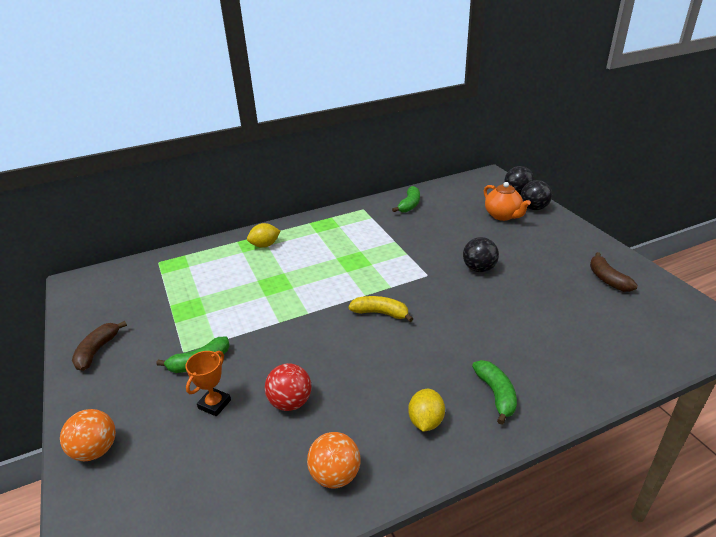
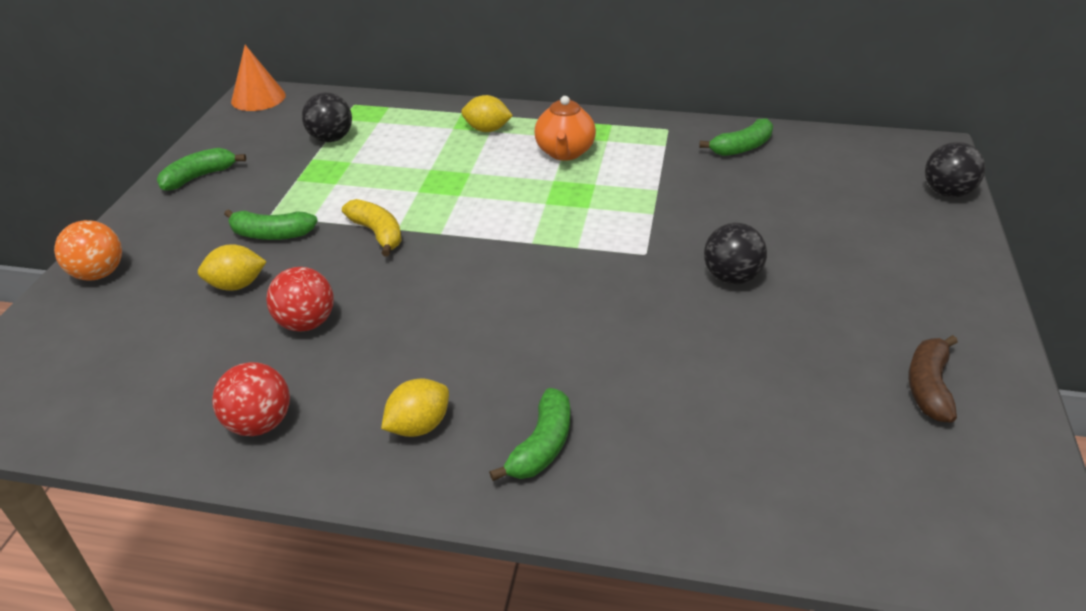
camera: 35 degrees right, 5 degrees up
brown banana [72,321,127,371] -> green banana [157,148,246,191]
orange trophy [185,351,231,416] -> yellow lemon [198,244,267,291]
orange ball [307,432,361,488] -> red ball [212,362,290,436]
yellow banana [348,296,413,322] -> yellow banana moved to [342,199,402,256]
orange teapot [484,182,531,221] -> orange teapot moved to [535,96,596,161]
black ball [521,180,552,210] -> black ball moved to [302,92,352,142]
none -> orange cone [231,45,286,111]

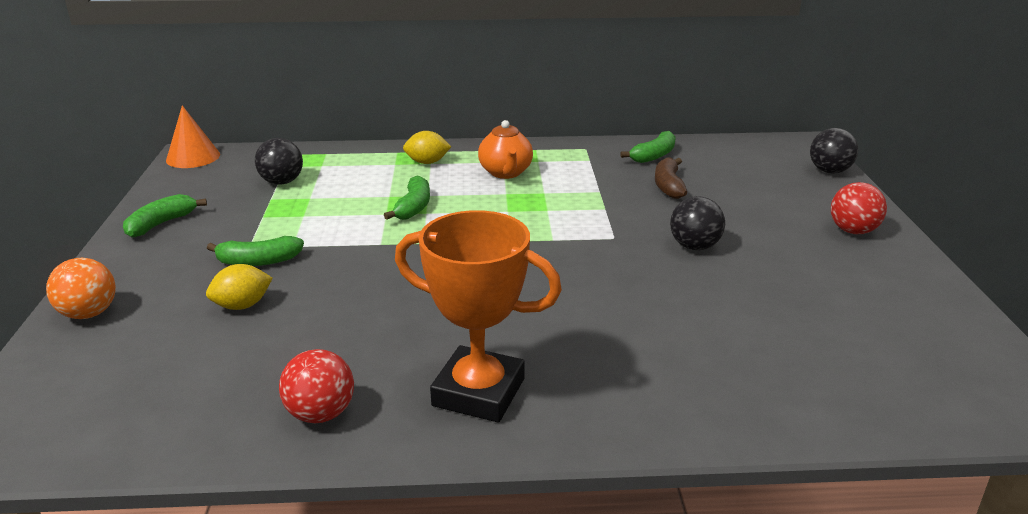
camera: 15 degrees left, 10 degrees down
red ball [266,267,334,332] -> red ball moved to [831,182,887,234]
yellow banana [342,199,402,256] -> none
yellow lemon [381,378,449,437] -> orange trophy [395,210,562,422]
green banana [489,388,570,481] -> green banana moved to [384,176,430,220]
brown banana [908,335,958,423] -> brown banana moved to [655,157,687,199]

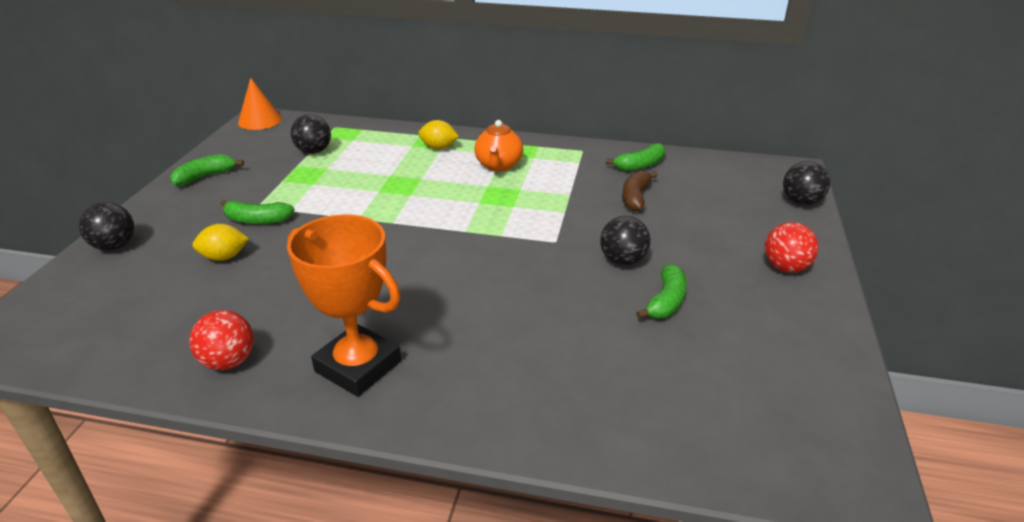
camera: 15 degrees right, 5 degrees up
orange ball [46,258,116,319] -> black ball [79,202,134,251]
green banana [384,176,430,220] -> green banana moved to [636,264,687,319]

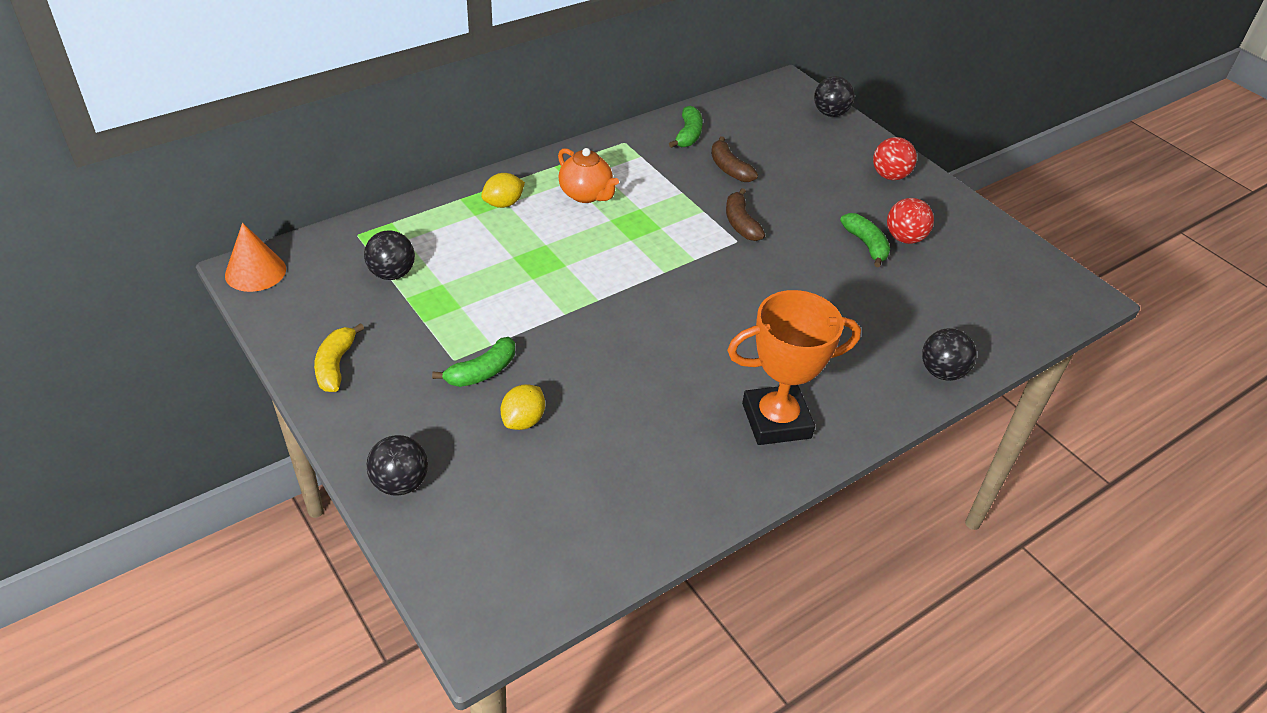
camera: 50 degrees left, 10 degrees up
green banana [170,154,244,186] -> yellow banana [314,323,364,392]
red ball [189,310,254,370] -> red ball moved to [887,198,934,244]
black ball [600,216,650,266] -> black ball moved to [922,328,976,381]
none -> brown banana [726,188,765,241]

